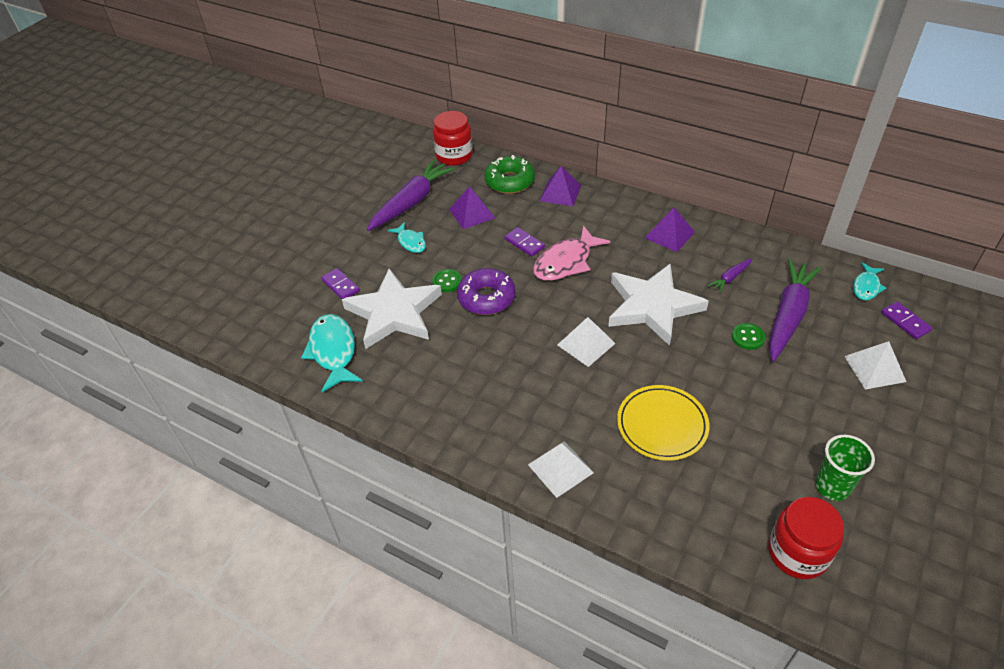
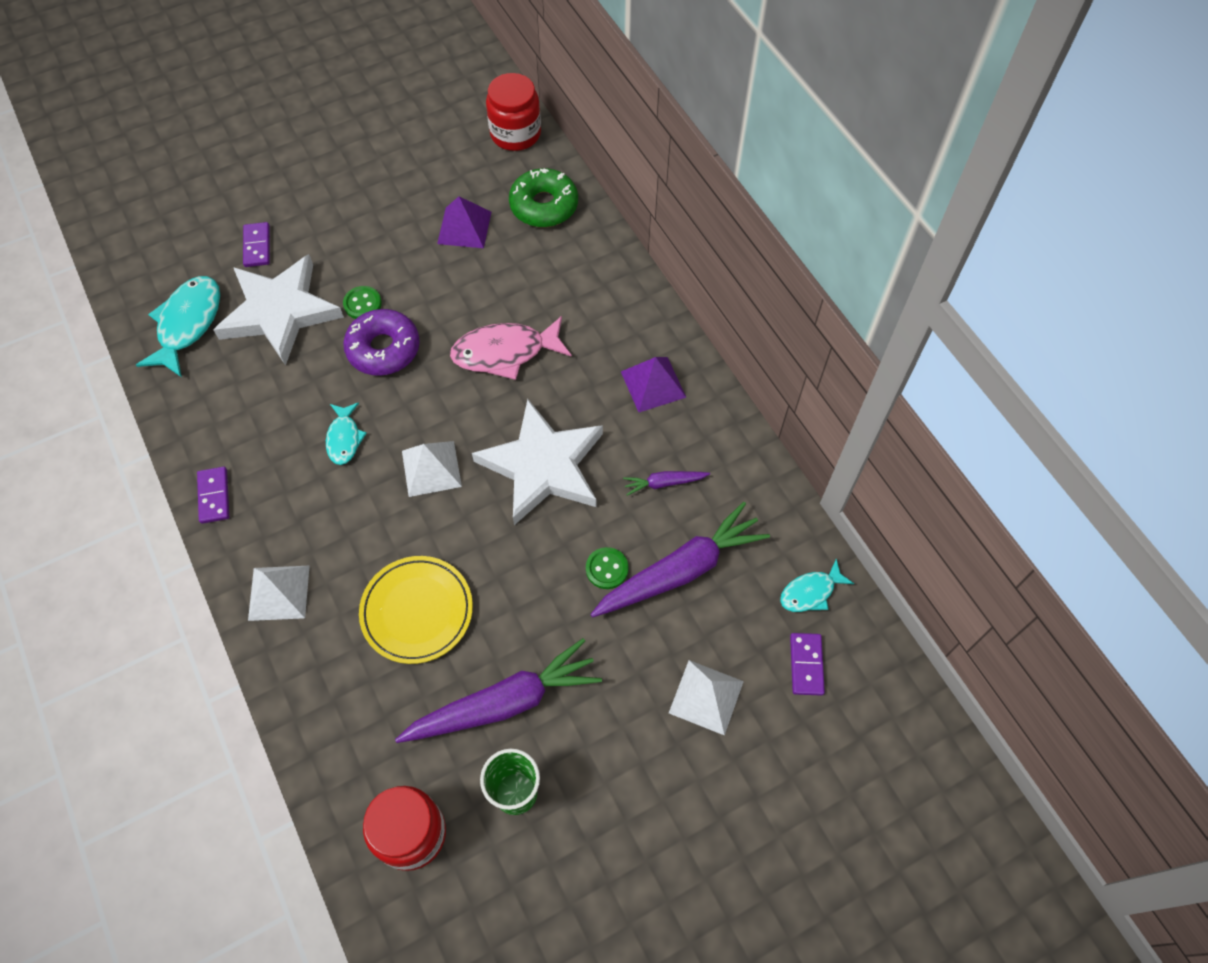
camera: 30 degrees right, 15 degrees up
purple carrot [367,159,455,231] -> purple carrot moved to [395,638,602,743]
turquoise fish [388,222,426,253] -> turquoise fish moved to [326,402,367,465]
purple domino [504,227,545,257] -> purple domino moved to [197,467,229,524]
purple pyramid [540,166,581,207] -> none

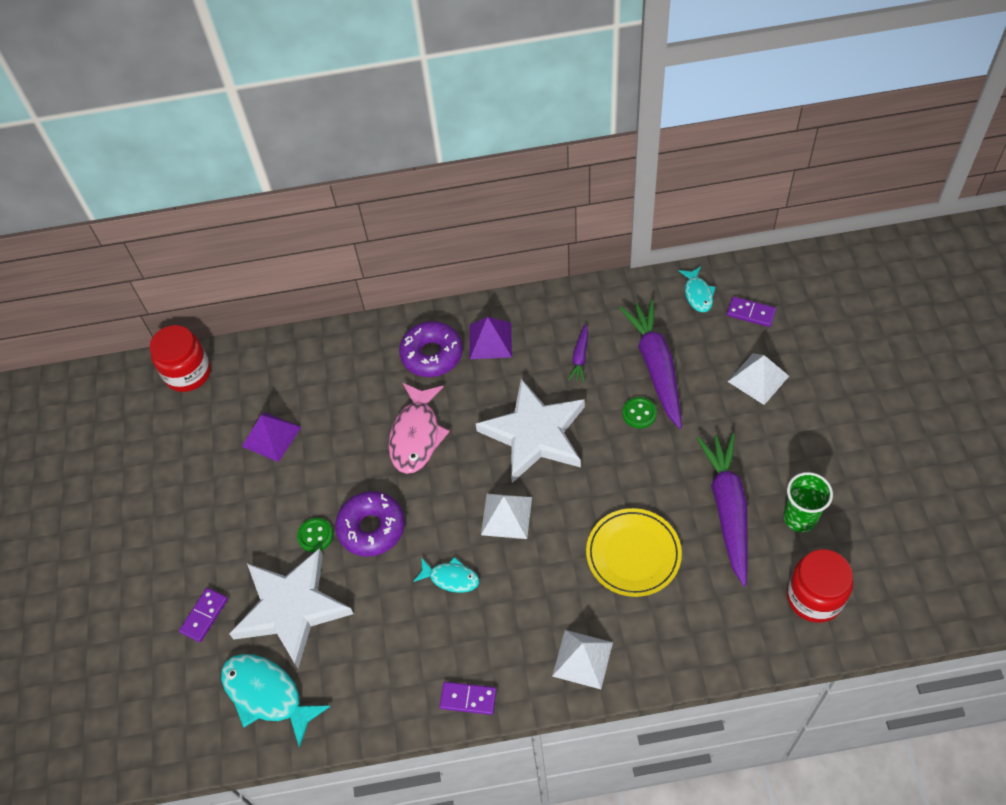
camera: 65 degrees left, 5 degrees down
purple domino [243,222,270,267] -> purple domino turned 75 degrees counterclockwise [179,588,228,642]
green donut [509,168,578,227] -> none
none -> purple donut [399,321,463,377]

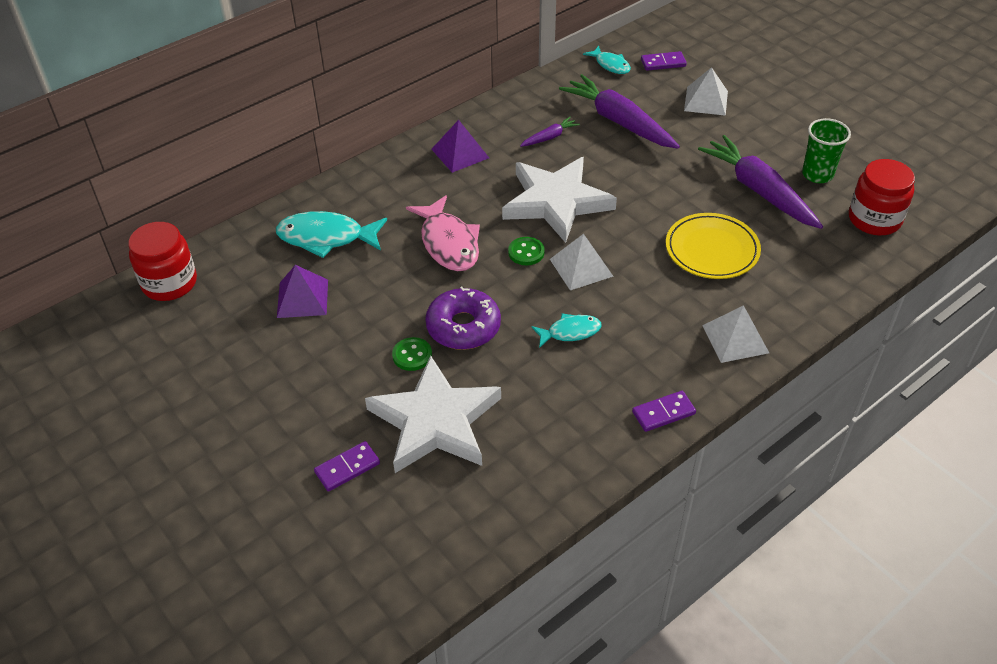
camera: 35 degrees left, 10 degrees down
purple domino [179,588,228,642] -> purple domino turned 60 degrees clockwise [314,441,380,492]
turquoise fish [221,654,331,748] -> turquoise fish moved to [276,211,387,258]
purple donut [399,321,463,377] -> none
purple carrot [568,324,588,382] -> purple carrot turned 105 degrees counterclockwise [520,117,580,147]
green button [622,397,657,429] -> green button moved to [508,237,545,265]

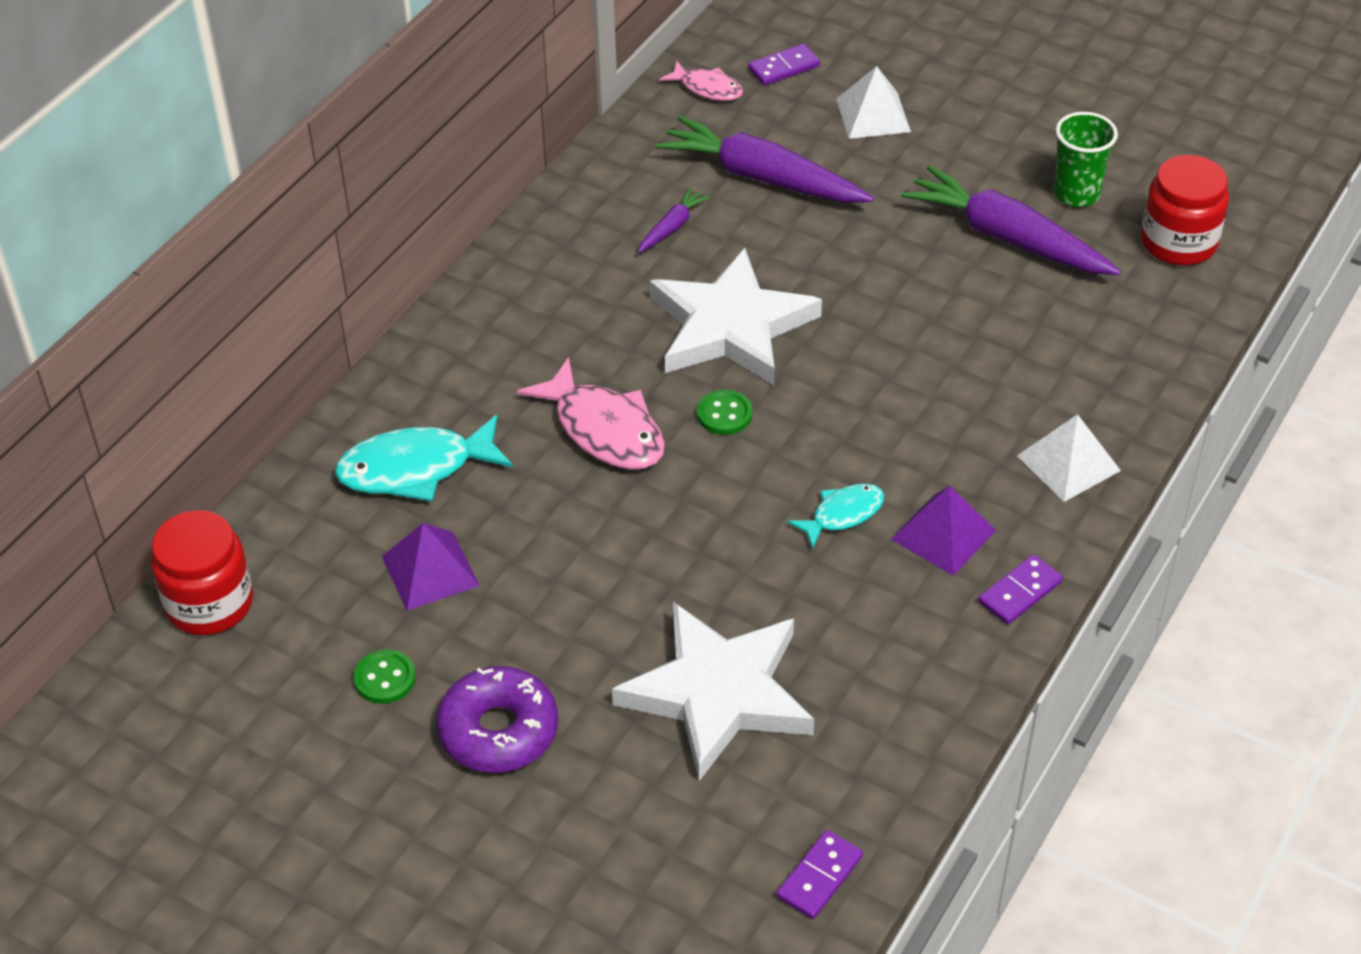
camera: 20 degrees left, 0 degrees up
purple domino [314,441,380,492] -> purple domino moved to [776,830,863,919]
green button [392,337,432,371] -> green button moved to [353,649,416,704]
purple donut [425,287,501,350] -> purple donut moved to [436,666,558,773]
purple pyramid [431,120,489,173] -> purple pyramid moved to [891,486,996,576]
white pyramid [550,234,614,290] -> none
turquoise fish [583,46,631,74] -> pink fish [659,61,743,101]
yellow plate [666,213,761,279] -> none

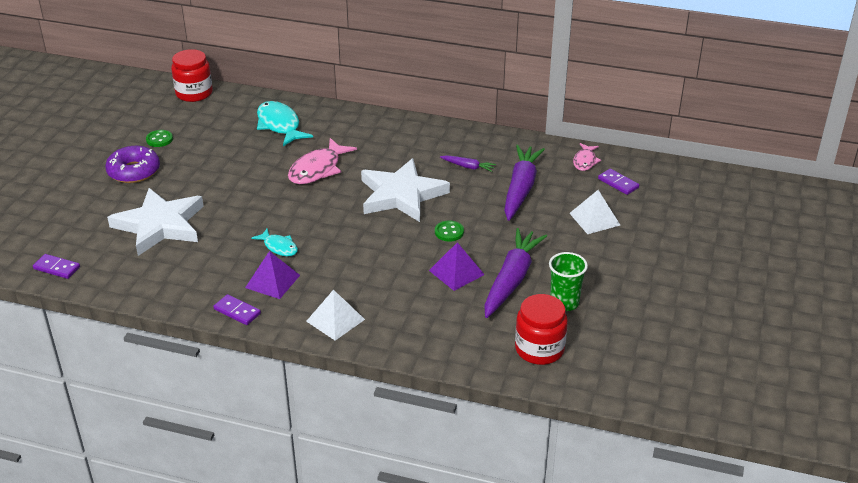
camera: 75 degrees right, 10 degrees down
purple pyramid [382,523,480,611] -> purple pyramid moved to [429,242,485,291]
green button [697,389,752,435] -> green button moved to [435,220,464,242]

